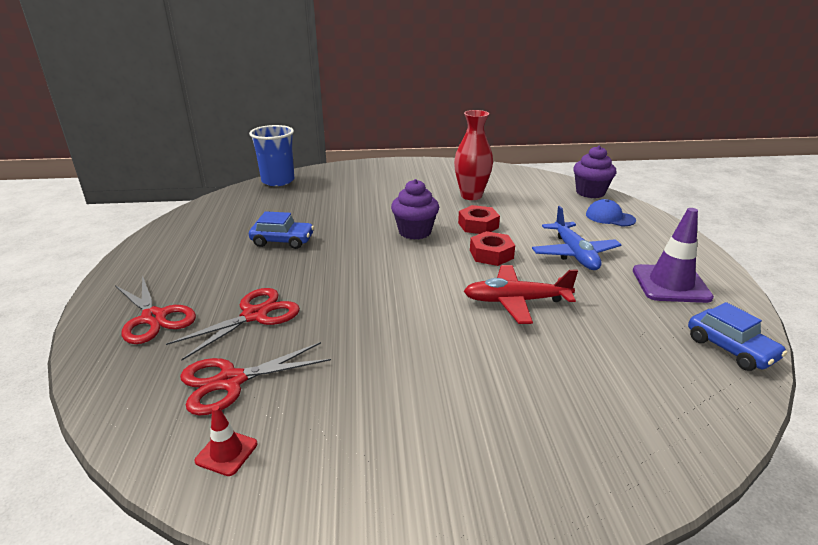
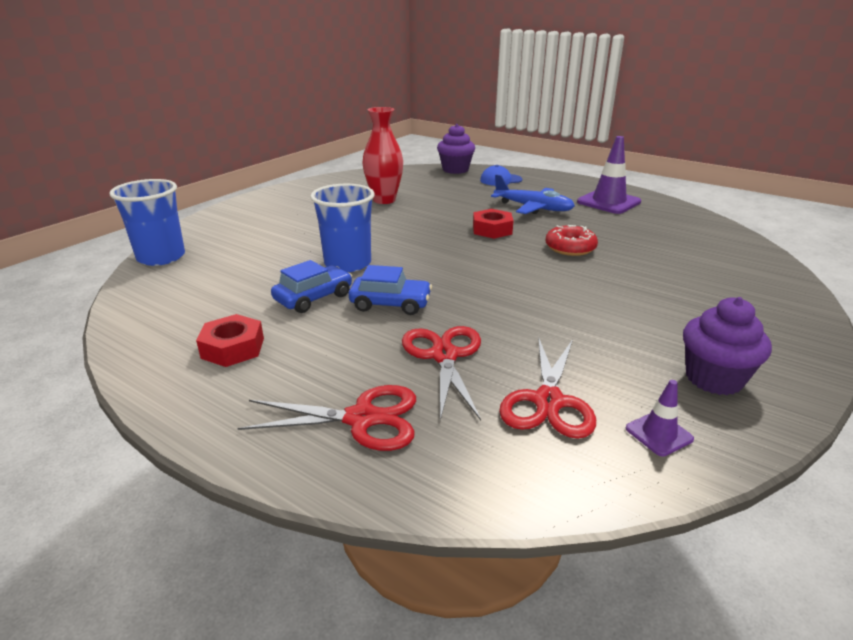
camera: 50 degrees left, 0 degrees up
red traffic cone [194,406,257,476] -> purple traffic cone [626,380,694,457]
purple cupcake [391,179,439,240] -> purple cupcake moved to [683,297,772,395]
red nut [458,205,500,234] -> red nut moved to [196,314,264,367]
red plane [464,265,578,324] -> red donut [545,225,598,256]
blue car [688,302,787,371] -> blue car moved to [349,265,432,315]
none -> blue cup [310,184,375,272]

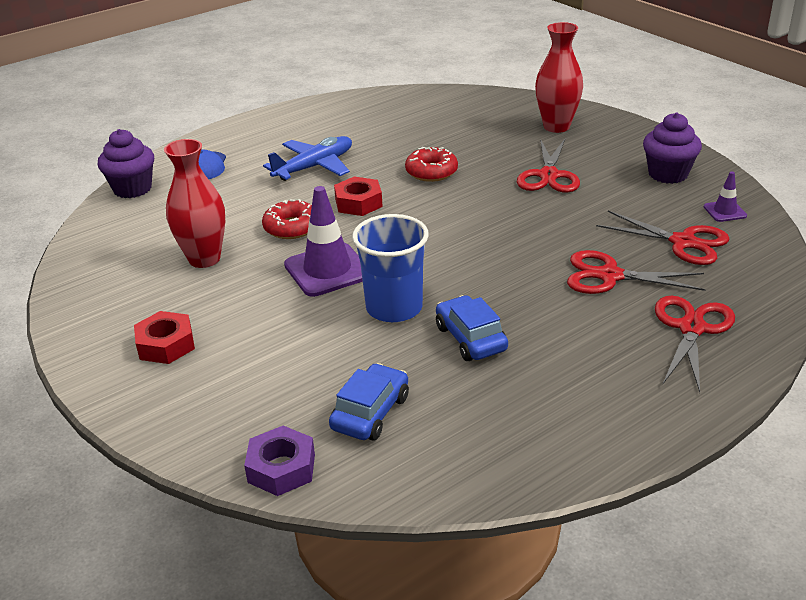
camera: 70 degrees left, 5 degrees up
blue cup [110,179,185,266] -> purple nut [244,426,315,496]
red nut [196,314,264,367] -> red nut moved to [134,311,195,364]
blue car [349,265,432,315] -> blue car moved to [329,363,409,441]
purple traffic cone [577,136,641,214] -> purple traffic cone moved to [284,186,363,297]
none -> red donut [262,199,312,239]
none -> red scissors [517,139,580,193]
none -> red vase [535,22,583,133]

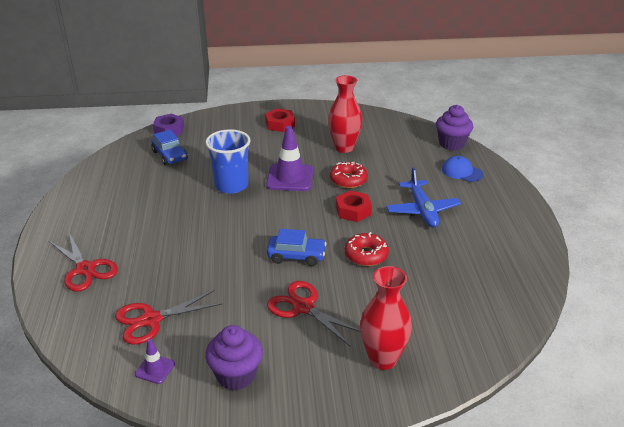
camera: 120 degrees right, 0 degrees up
blue car [436,295,508,361] -> blue car moved to [267,229,327,266]
red scissors [567,250,705,294] -> none

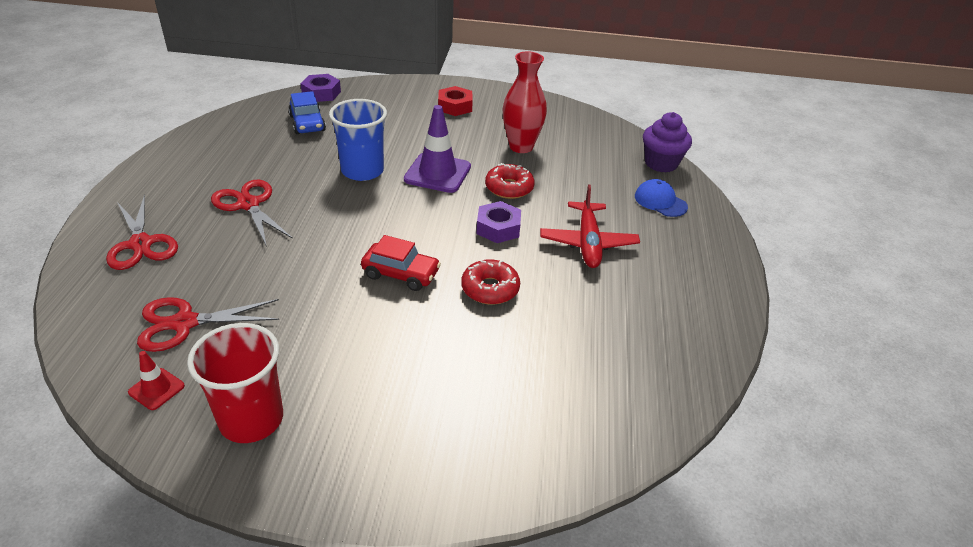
camera: 10 degrees right, 5 degrees up
purple traffic cone [135,339,175,384] -> red traffic cone [128,351,185,410]
purple cupcake [205,325,263,390] -> red cup [187,323,283,443]
blue car [267,229,327,266] -> red car [361,235,441,291]
red scissors [267,281,361,346] -> red scissors moved to [211,180,293,247]
red nut [336,190,372,222] -> purple nut [477,201,521,243]
red vase [360,266,412,370] -> none
blue plane [386,167,461,227] -> red plane [540,184,640,268]

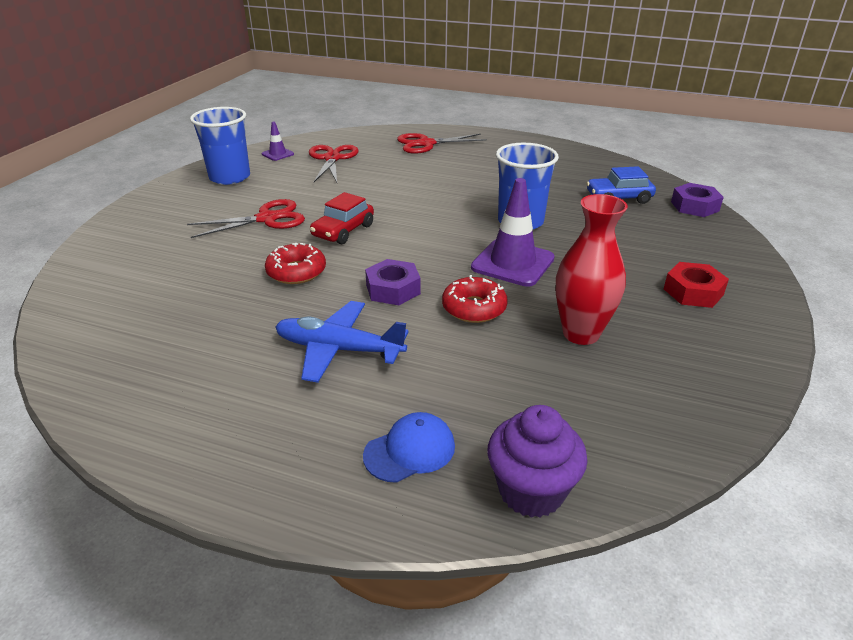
camera: 105 degrees right, 5 degrees down
red traffic cone [128,351,185,410] -> purple traffic cone [262,121,294,161]
red cup [187,323,283,443] -> blue cup [190,107,250,185]
red scissors [211,180,293,247] -> red scissors moved to [187,199,305,238]
red plane [540,184,640,268] -> blue plane [275,301,409,383]

